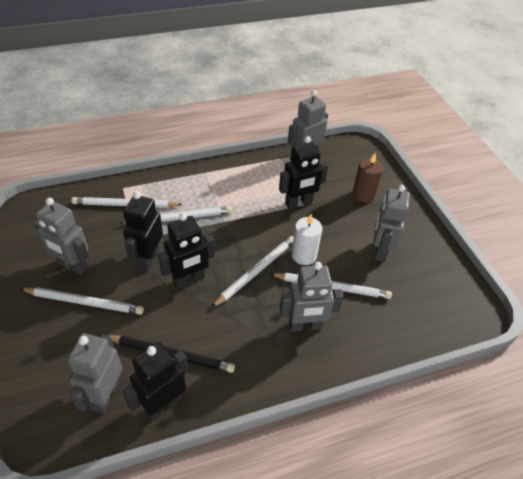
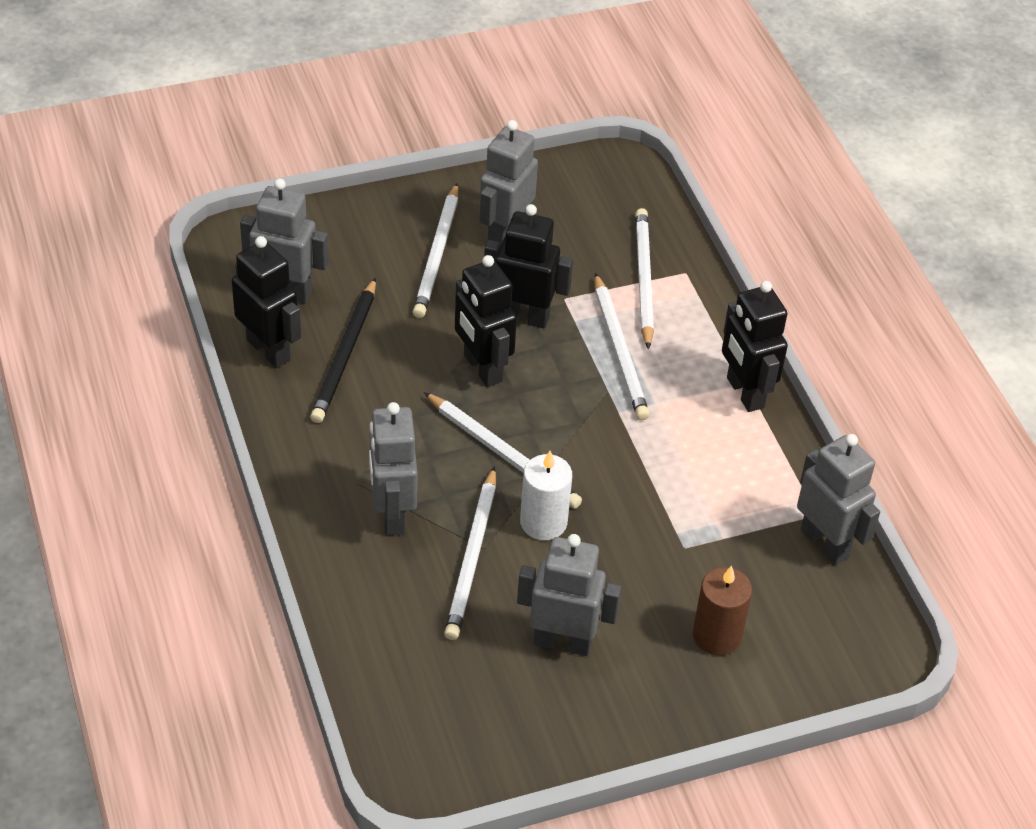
camera: 90 degrees right, 0 degrees up
black robot [279,136,328,209] -> black robot moved to [722,281,788,412]

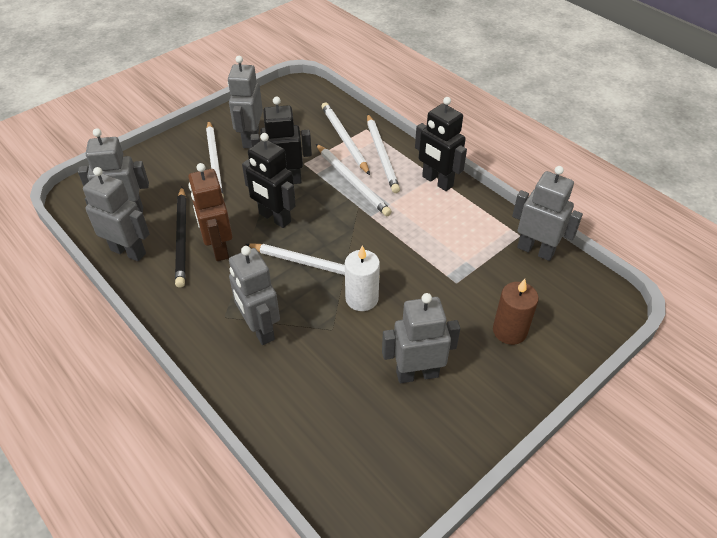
camera: 20 degrees left, 0 degrees up
black robot [232,236,301,368] -> grey robot [83,167,150,261]
white pencil [444,466,496,640] -> white pencil moved to [367,114,400,193]
none -> brown robot [188,163,232,261]

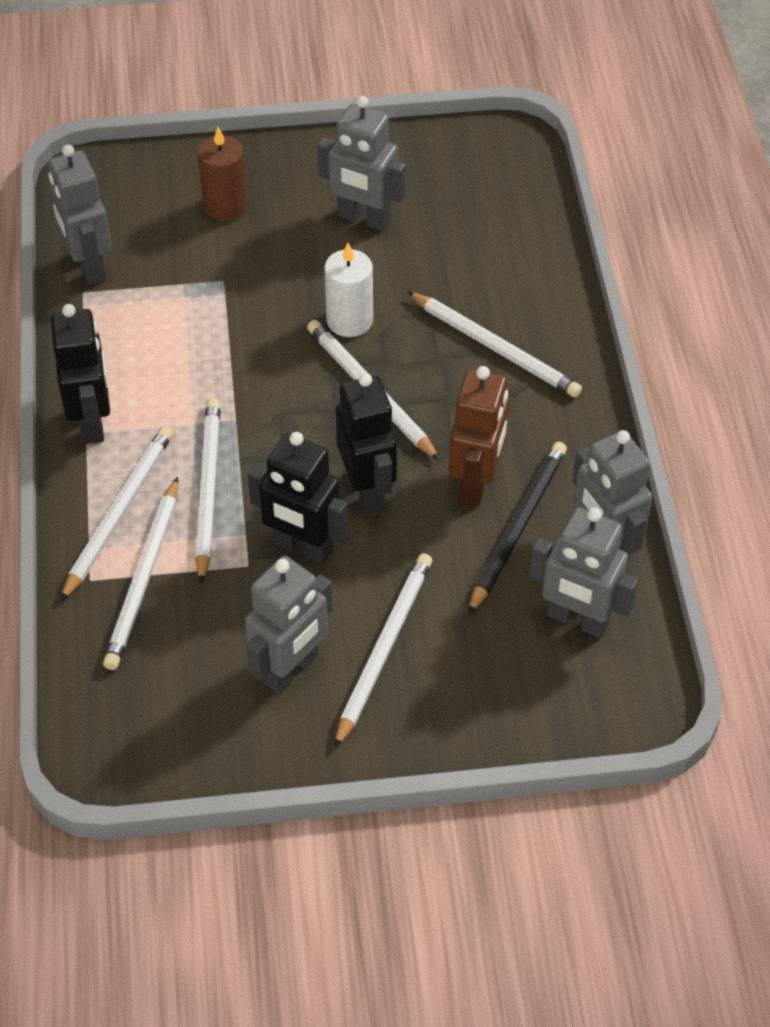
camera: 145 degrees left, 5 degrees up
grey robot [229,246,280,345] -> white pencil [407,291,582,397]

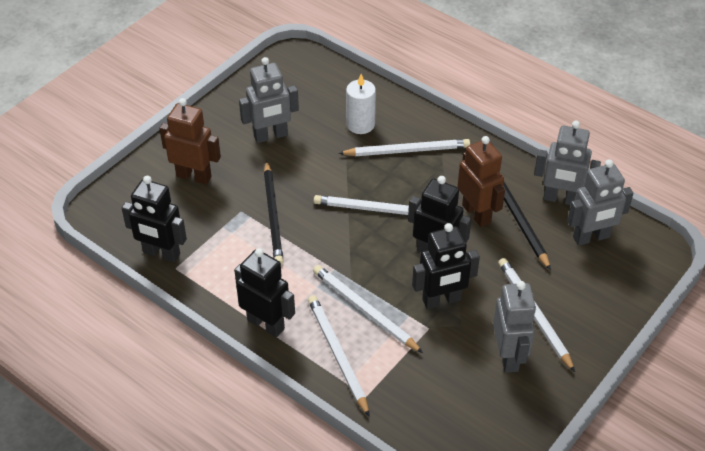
camera: 45 degrees left, 5 degrees down
grey robot [48,144,112,285] -> black robot [122,176,187,262]
white pencil [103,477,178,670] -> none
brown candle [197,127,248,221] -> brown robot [159,98,221,185]
white candle [324,243,373,337] -> white candle moved to [346,74,376,134]
none -> black pencil [264,160,284,265]

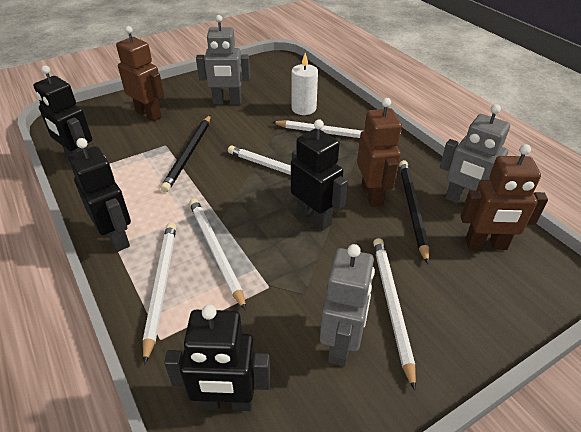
camera: 20 degrees right, 5 degrees down
black robot [412,223,480,309] -> black robot moved to [164,305,271,411]
grey robot [567,159,633,246] -> brown robot [461,144,548,250]

